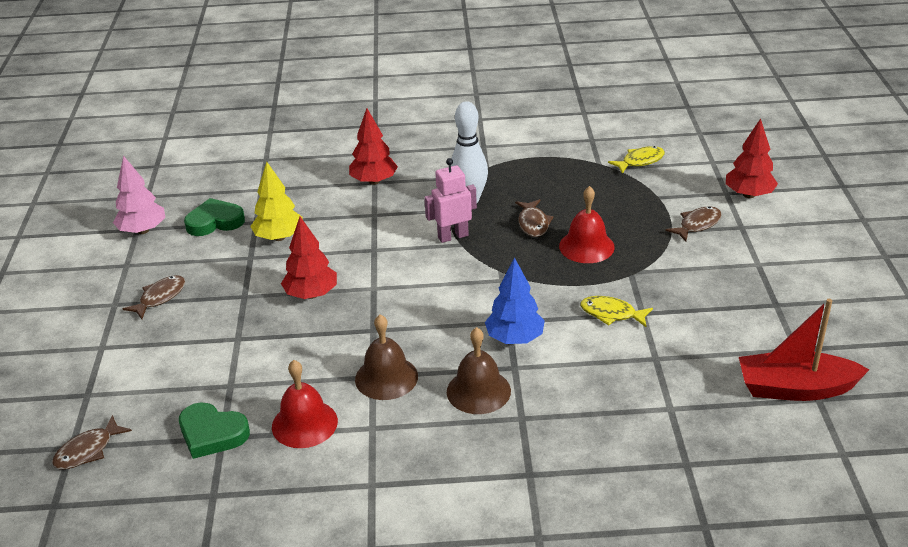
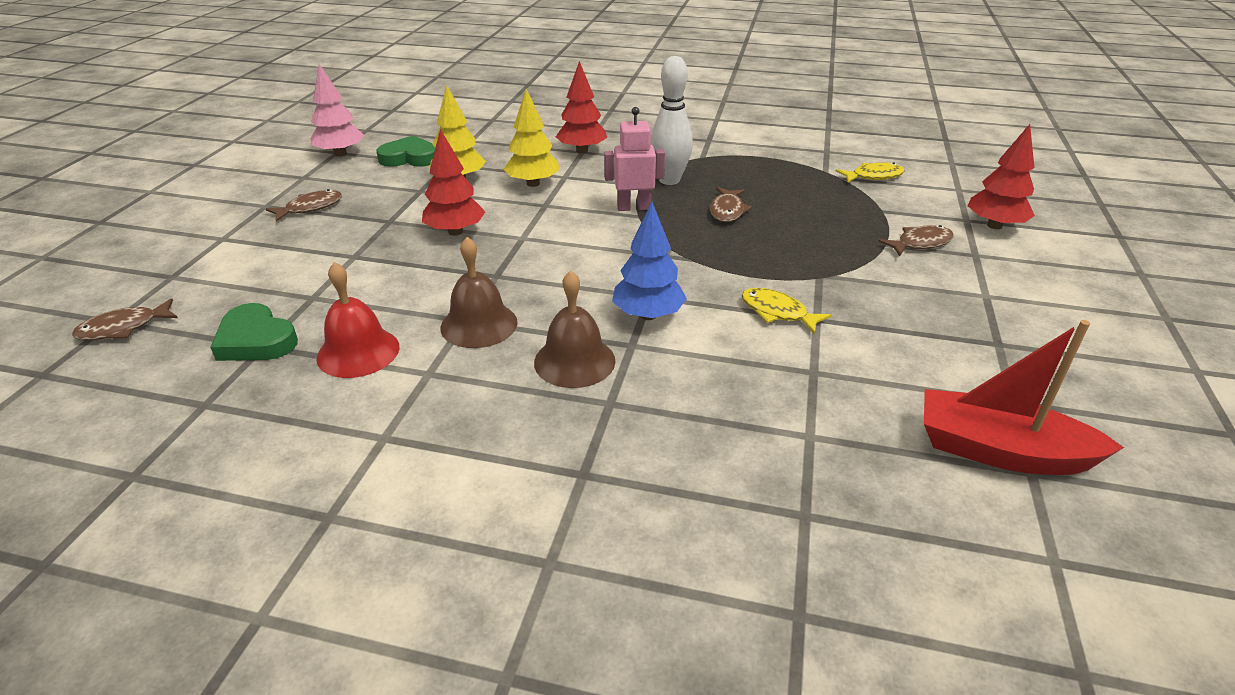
camera: 15 degrees right, 0 degrees up
red bell [559,186,615,263] -> none
none -> yellow tree [503,89,560,187]

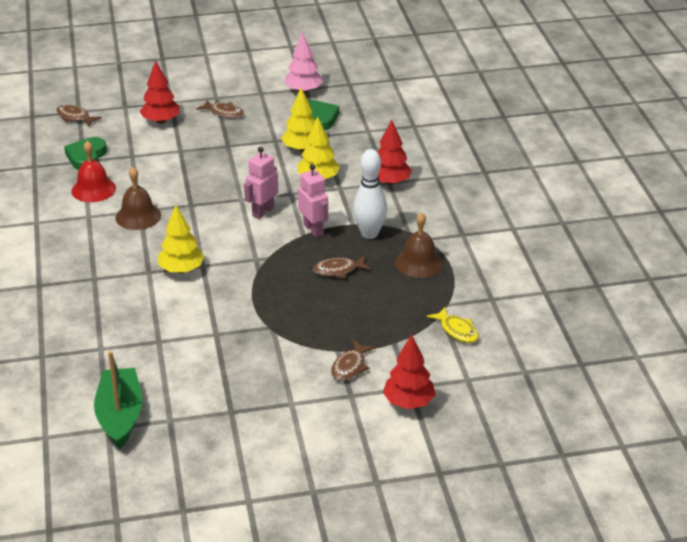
camera: 65 degrees right, 0 degrees up
red tree [422,129,485,236] -> red tree moved to [140,60,180,124]
brown bell [534,271,615,388] -> brown bell moved to [395,212,443,278]
blue tree [612,202,687,320] -> yellow tree [158,205,205,273]
yellow fish [742,288,831,334] -> none
brown fish [878,225,954,256] -> brown fish turned 75 degrees clockwise [331,340,375,381]
red boat [924,320,1124,475] -> green boat [94,351,142,449]
none -> pink robot [244,147,278,219]

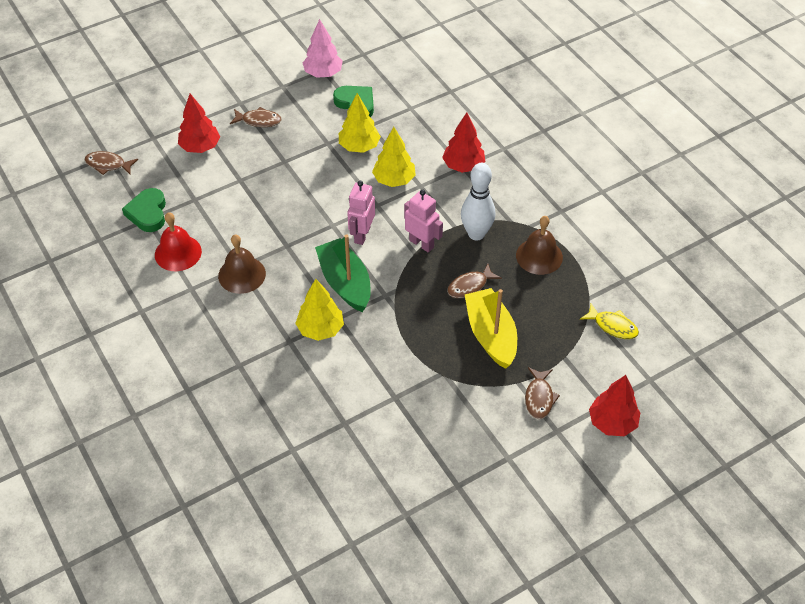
camera: 20 degrees left, 15 degrees up
green boat [94,351,142,449] -> green boat moved to [315,235,371,312]
none -> yellow boat [465,288,517,369]

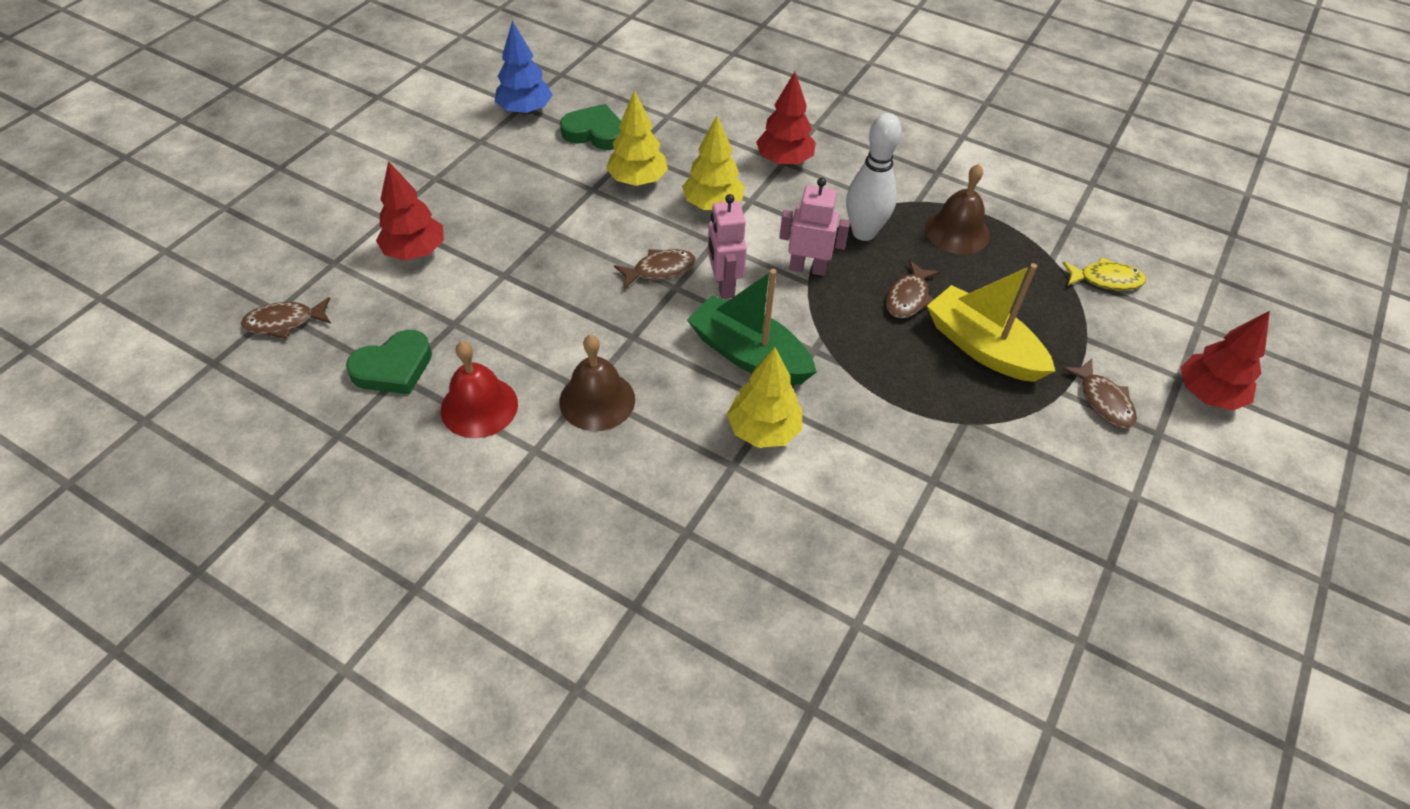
camera: 30 degrees left, 0 degrees up
green heart [122,188,166,232] -> green heart turned 90 degrees counterclockwise [346,330,432,394]
brown fish [230,107,282,127] -> brown fish moved to [614,249,696,289]
pink tree [303,19,343,78] -> blue tree [495,20,553,115]

